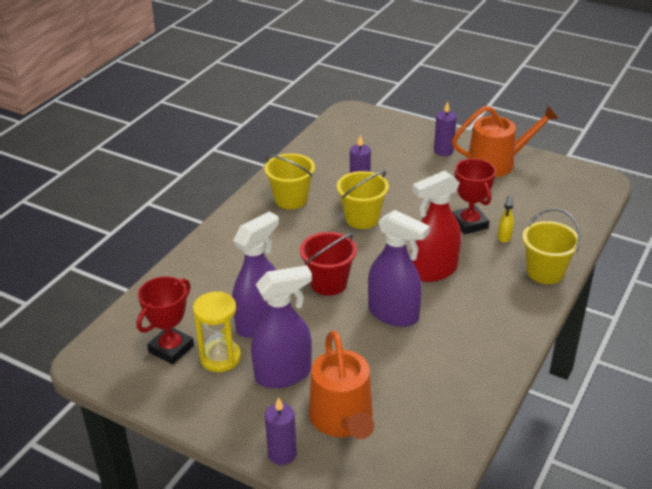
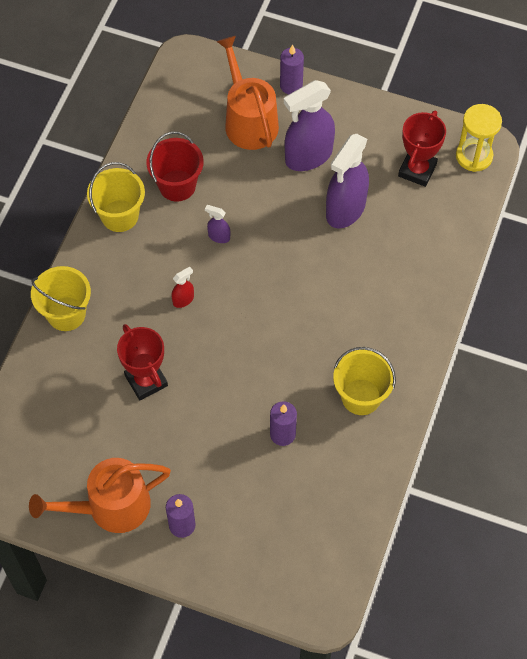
camera: 170 degrees right, 25 degrees up
yellow hourglass [193,291,241,372] -> yellow hourglass moved to [456,104,502,172]
red bucket [300,232,357,296] -> red bucket moved to [146,132,204,201]
yellow bucket [337,171,389,229] -> yellow bucket moved to [87,162,145,232]
purple spray bottle [368,210,430,327] -> purple spray bottle [205,205,230,243], size x0.43
red spray bottle [411,171,461,282] -> red spray bottle [172,266,194,308], size x0.43
yellow spray bottle [498,196,514,243] -> none

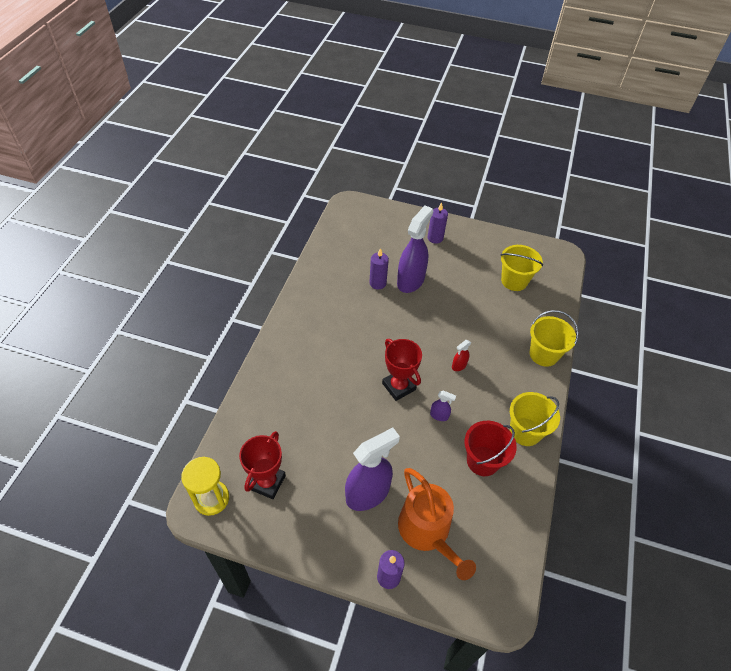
camera: 175 degrees right, 10 degrees down
orange watering can [29,458,171,533] -> none
red trophy [117,324,168,400] -> red trophy moved to [382,339,422,401]
purple spray bottle [326,134,369,228] -> purple spray bottle moved to [397,205,433,293]
yellow bucket [333,347,396,415] -> yellow bucket moved to [500,245,543,291]

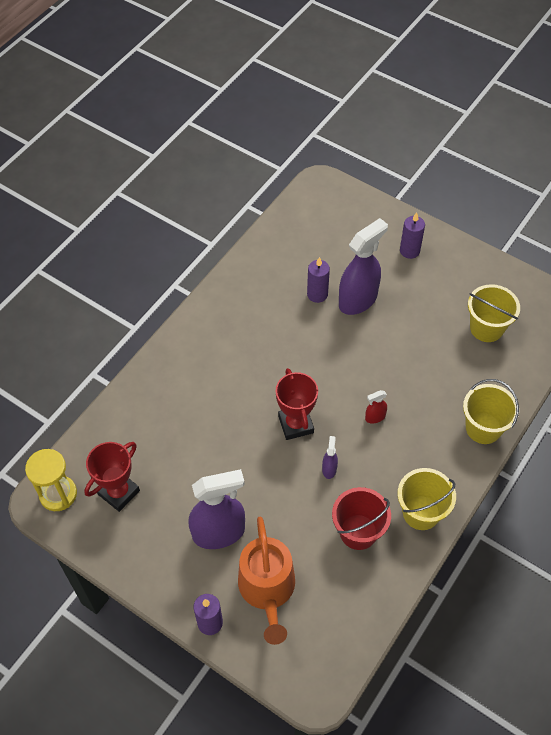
camera: 20 degrees right, 5 degrees up
purple spray bottle [430,391,456,421] -> purple spray bottle turned 120 degrees counterclockwise [322,436,338,479]

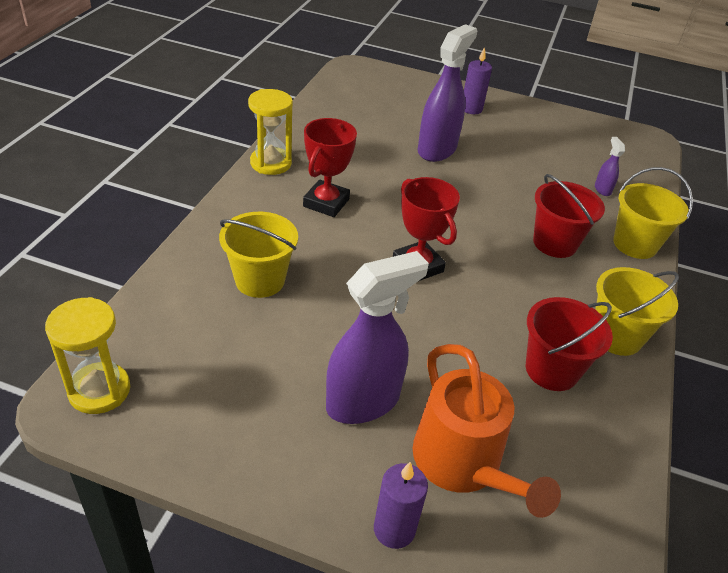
camera: 20 degrees left, 15 degrees down
red trophy [84,442,140,512] -> red trophy moved to [303,118,357,217]
purple candle [307,257,330,303] -> none
purple spray bottle [322,436,338,479] -> purple spray bottle moved to [595,137,625,196]
red spray bottle [365,390,387,424] -> none
yellow bucket [468,284,520,342] -> yellow bucket moved to [219,212,298,298]
none -> yellow hourglass [248,89,293,175]
none -> red bucket [533,174,605,258]

